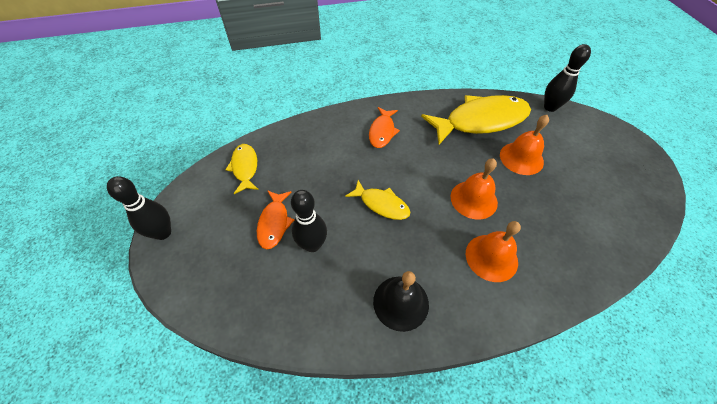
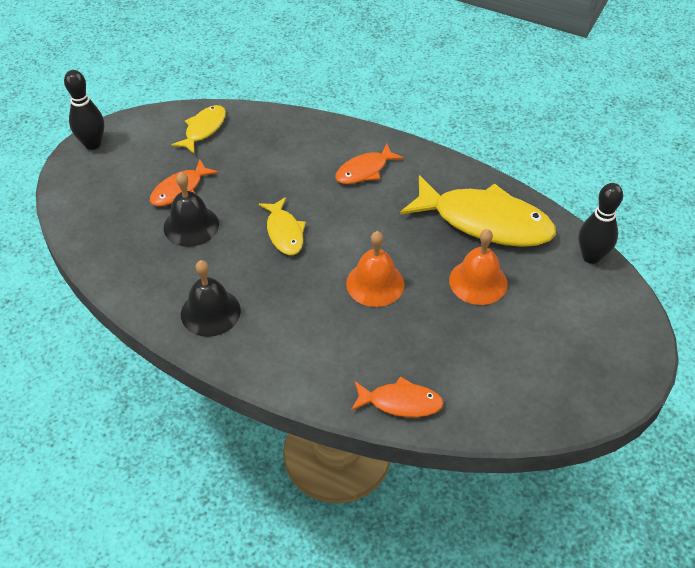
camera: 40 degrees right, 5 degrees down
black bowling pin [291,190,327,252] -> black bell [164,172,219,247]
orange bell [466,221,521,282] -> none
none -> orange fish [351,376,444,417]

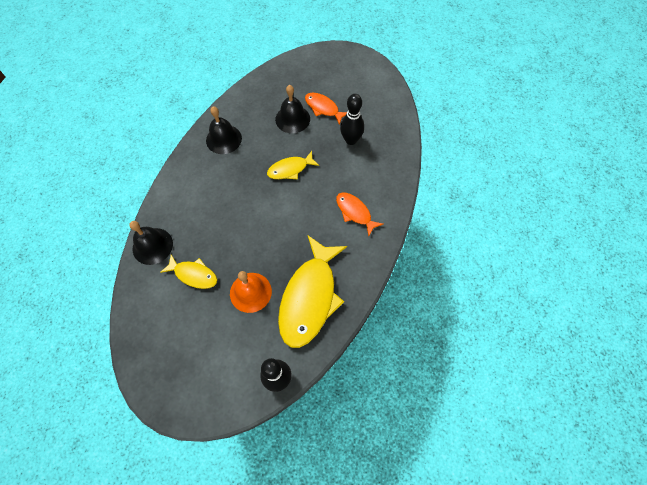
camera: 85 degrees right, 15 degrees up
black bowling pin [64,70,104,150] -> black bowling pin moved to [340,94,364,145]
yellow fish [172,105,226,154] -> yellow fish moved to [160,254,217,289]
orange bell [346,231,404,307] -> none
orange fish [351,376,444,417] -> black bell [129,221,173,265]

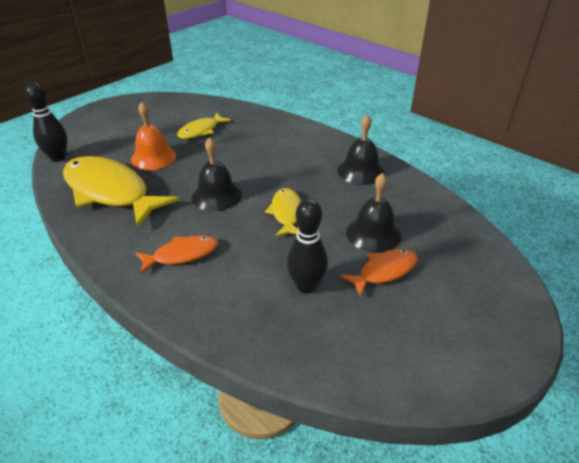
camera: 110 degrees right, 25 degrees down
black bell [129,221,173,265] -> black bell moved to [192,137,242,211]

